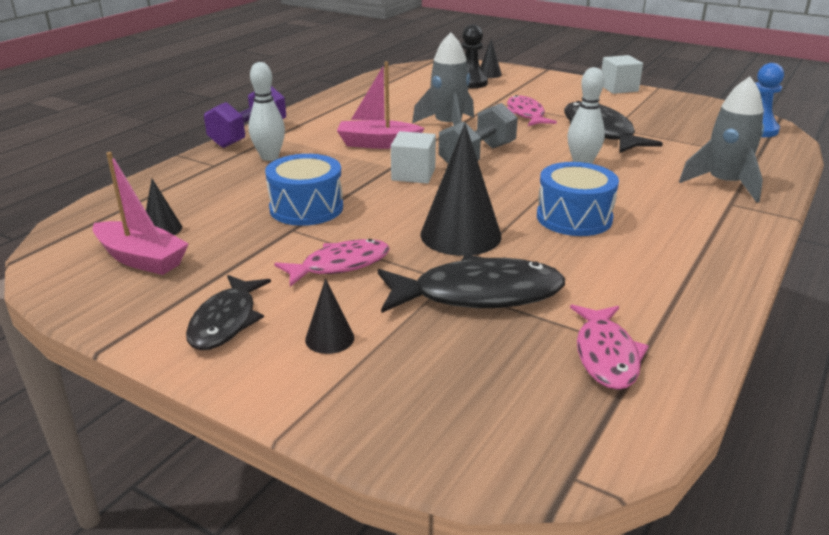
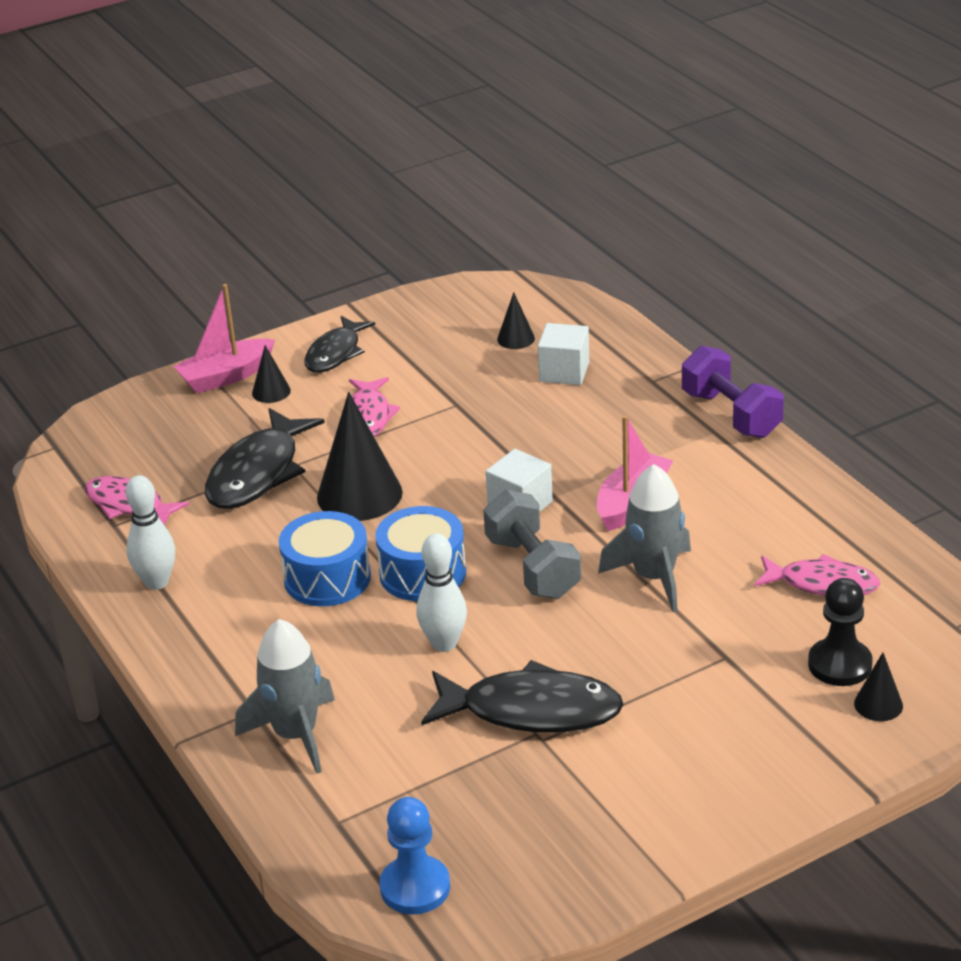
camera: 120 degrees right, 5 degrees up
pink boat [93,152,189,275] -> pink boat moved to [173,284,275,393]
black fish [186,275,271,350] -> black fish turned 105 degrees counterclockwise [304,316,375,373]
white bowling pin [249,62,285,161] -> white bowling pin moved to [126,475,175,590]
blue drum [265,154,343,226] -> blue drum moved to [375,506,466,601]
pink fish [507,95,557,126] -> pink fish moved to [754,554,880,596]
white cube [601,55,643,94] -> white cube moved to [538,323,589,385]

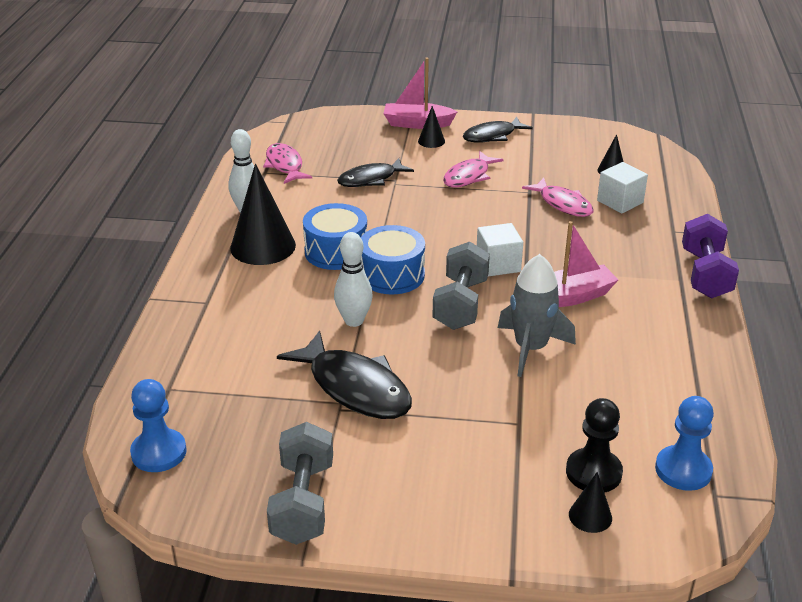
camera: 35 degrees right, 0 degrees up
black fish [205,408,325,509] -> black fish [337,158,414,187], size x0.66
grey rocket [235,619,335,774] -> none
black cone [317,392,403,521] -> black cone moved to [230,163,296,265]
pink fish [754,554,880,596] -> pink fish moved to [522,178,593,217]
none -> grey dumbbell [267,422,333,545]
none -> blue pawn [655,396,714,491]

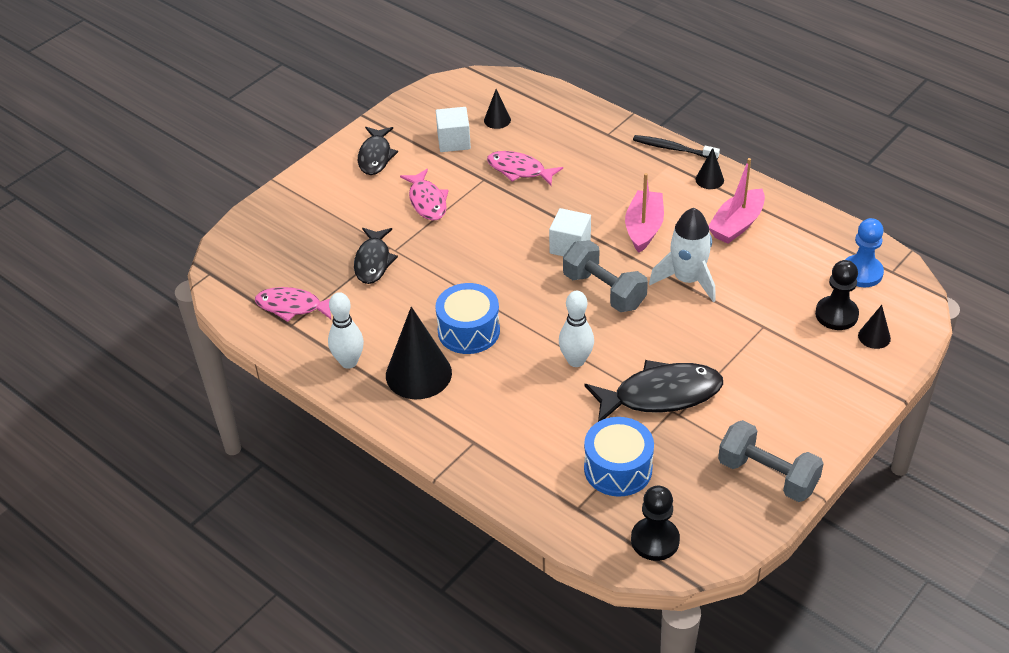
camera: 55 degrees left, 10 degrees up
blue pawn [130,379,187,472] -> black pawn [631,486,680,561]
blue drum [361,225,425,295] -> blue drum moved to [584,417,654,497]
pink boat [383,57,457,129] -> pink boat moved to [709,158,765,244]
black cone [418,106,445,148] -> black cone moved to [696,148,724,189]
grey rocket [498,254,576,377] -> white rocket [649,208,716,302]
pink fish [522,178,593,217] -> pink fish turned 150 degrees counterclockwise [487,151,563,185]
white cube [597,162,648,214] -> white cube moved to [436,107,471,152]
purple dumbbell [682,214,739,299] -> black toothbrush [633,135,720,159]

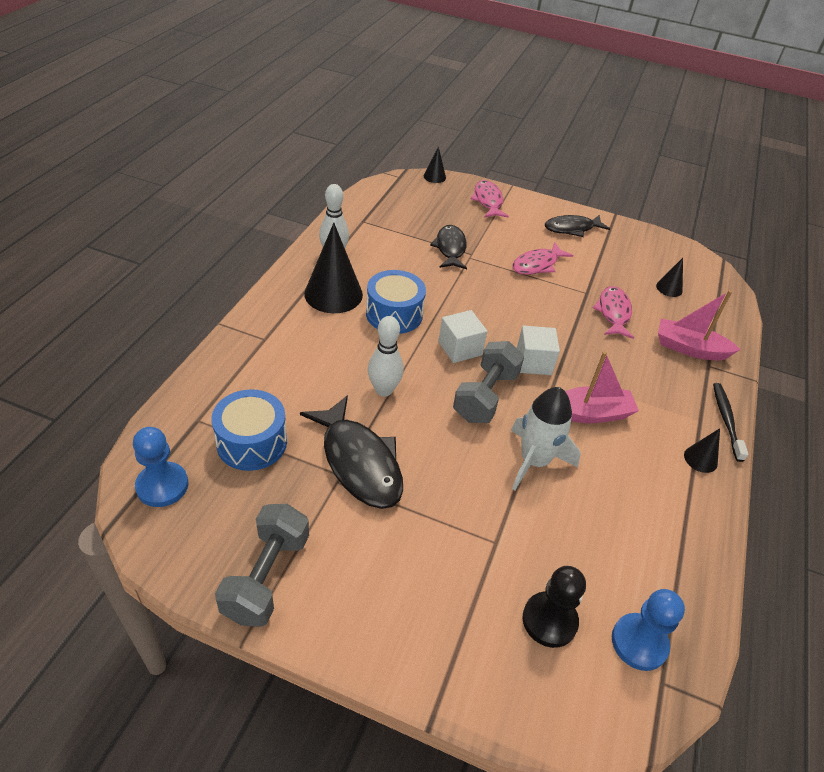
camera: 65 degrees right, 0 degrees up
pink fish [255,287,331,322] -> pink fish moved to [470,180,509,218]
black fish [354,228,398,284] -> black fish turned 105 degrees clockwise [430,225,467,269]
white cube [436,107,471,152] -> white cube moved to [438,310,487,363]
black pawn [631,486,680,561] -> blue pawn [133,427,188,507]
pink boat [709,158,765,244] -> pink boat moved to [658,290,741,361]
black cone [858,305,891,349] -> black cone moved to [424,146,446,183]

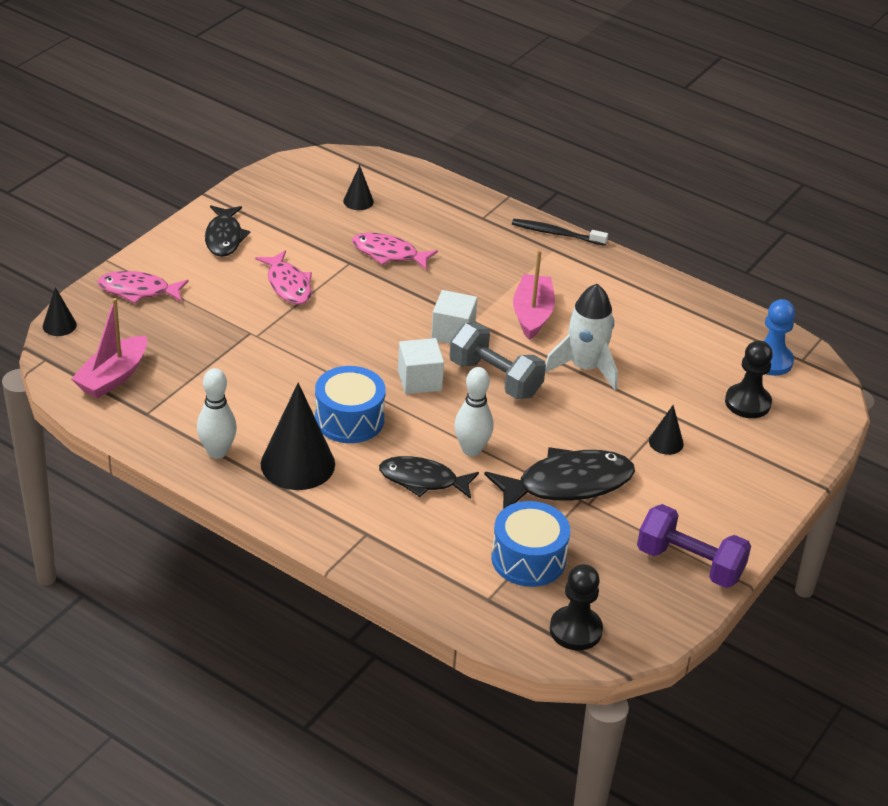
camera: 75 degrees left, 5 degrees down
blue pawn [133,427,188,507] -> black pawn [550,564,603,650]
grey dumbbell [215,504,309,627] -> purple dumbbell [637,504,751,588]
black fish [430,225,467,269] -> black fish moved to [379,456,479,499]
pink boat [658,290,741,361] -> pink boat moved to [71,298,147,399]
black cone [684,428,720,473] -> black cone moved to [649,405,684,455]

